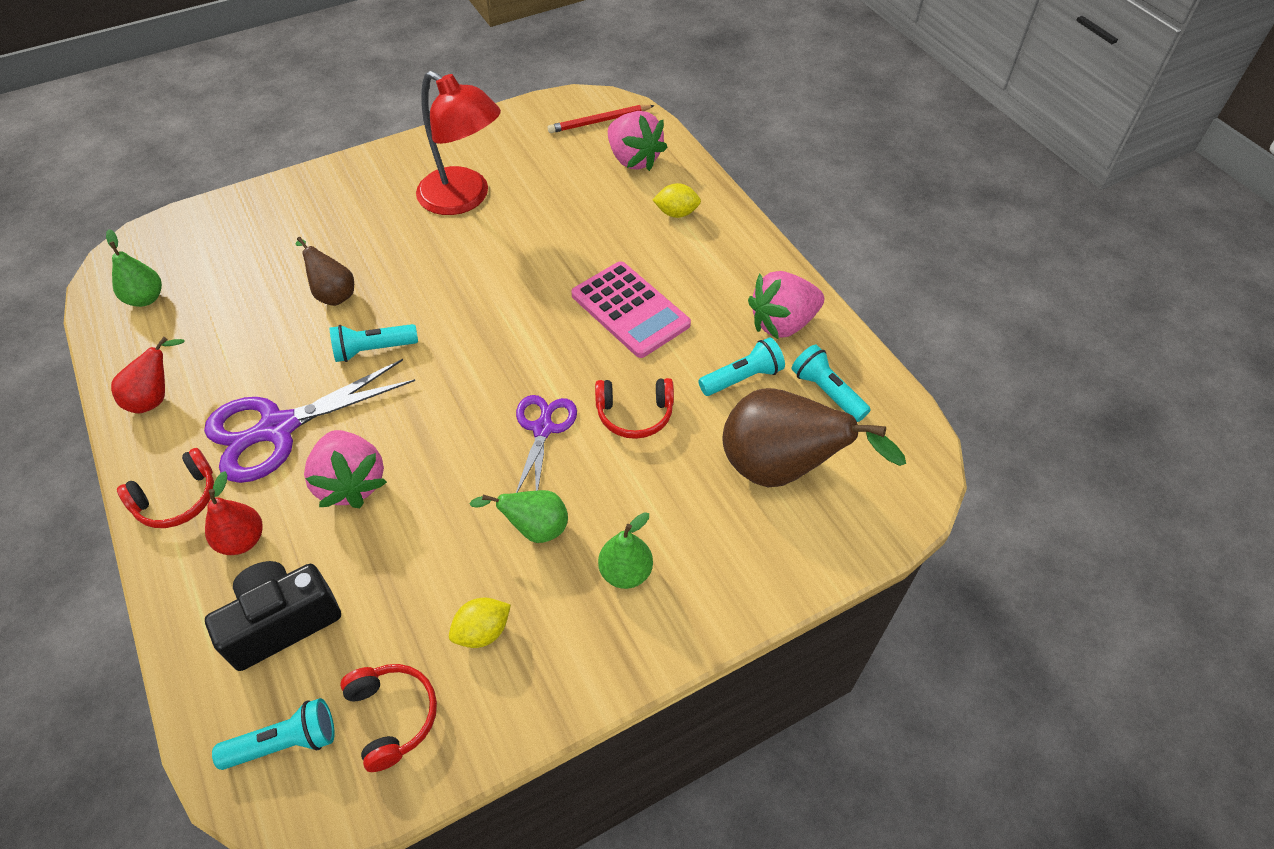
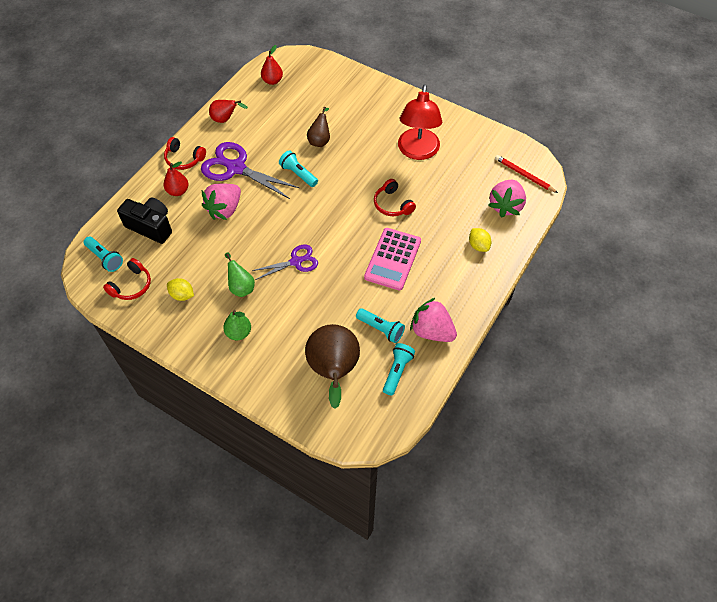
camera: 60 degrees right, 5 degrees up
green pear [106,229,162,307] -> red pear [261,45,283,85]
red headphones [595,378,674,439] -> red headphones moved to [374,179,416,216]

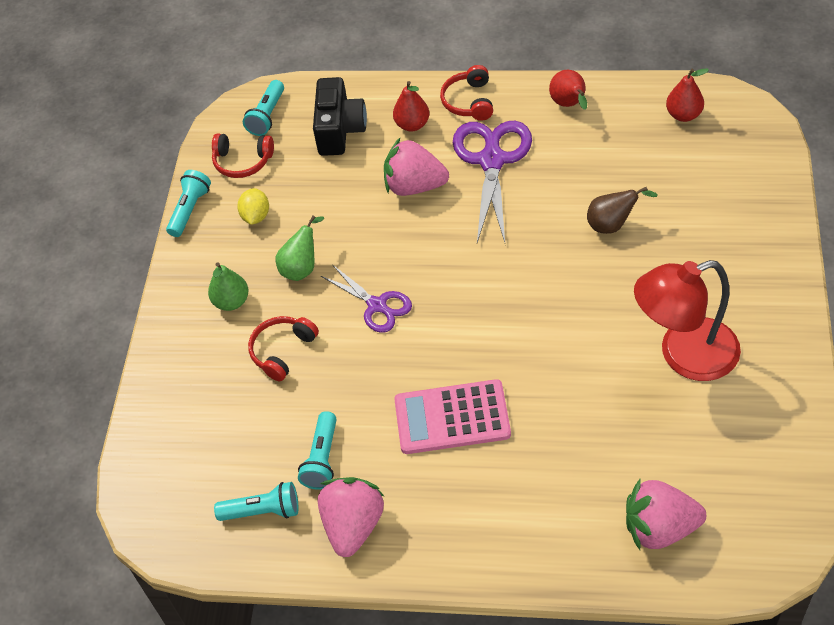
camera: 70 degrees right, 5 degrees down
turquoise flashlight [279,150,318,187] -> turquoise flashlight moved to [166,170,211,237]
brown pear [305,324,360,409] -> none
red headphones [374,179,416,216] -> red headphones moved to [248,316,319,381]
yellow lemon [469,228,492,252] -> none
red pencil [495,155,558,193] -> none

